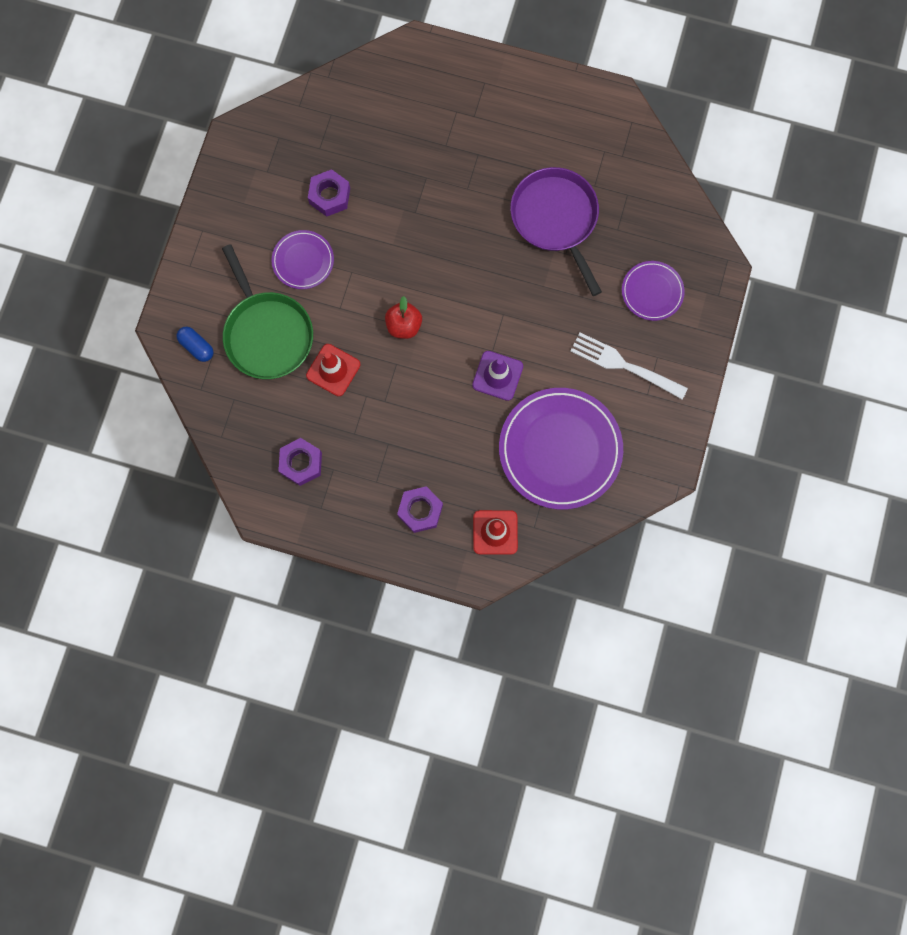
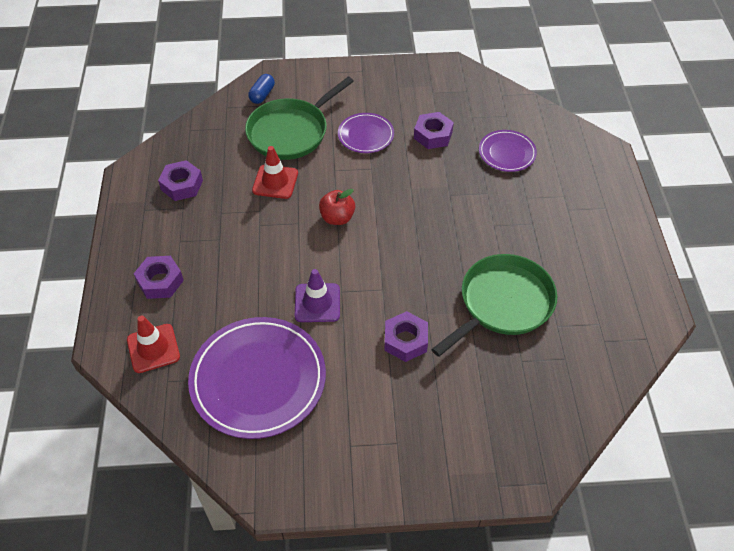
camera: 70 degrees right, 25 degrees down
purple pan [510,167,602,296] -> green pan [431,254,557,357]
white fork [570,332,688,399] -> none
purple plate [622,261,685,321] -> purple plate moved to [479,130,537,172]
none -> purple nut [384,311,428,362]

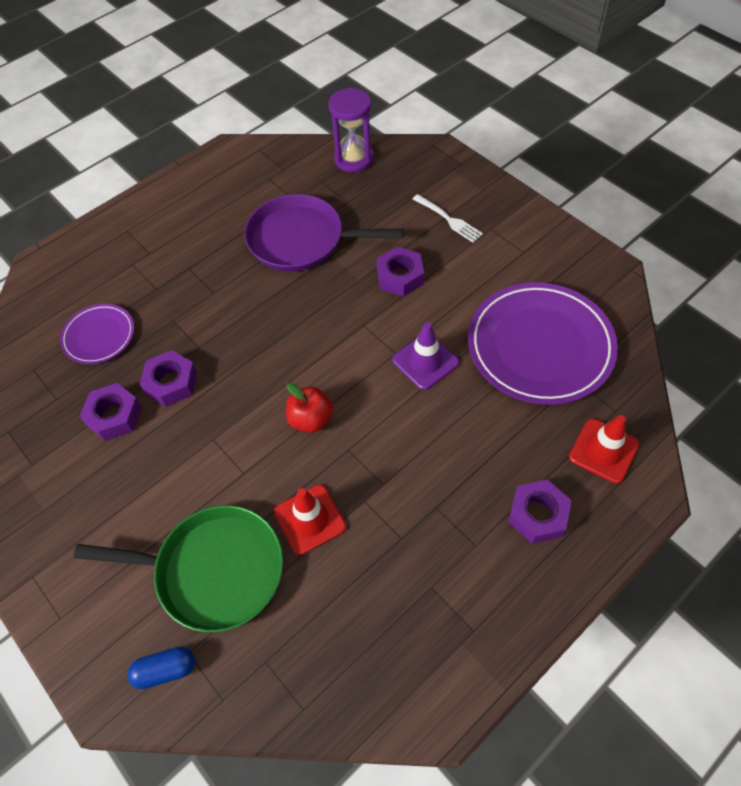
camera: 125 degrees left, 5 degrees up
purple nut [158,160,203,201] -> purple nut moved to [140,350,197,407]
purple plate [338,113,394,153] -> none
green pan [431,254,557,357] -> purple pan [244,194,403,272]
none -> purple hourglass [328,88,374,173]
none -> white fork [413,194,483,243]

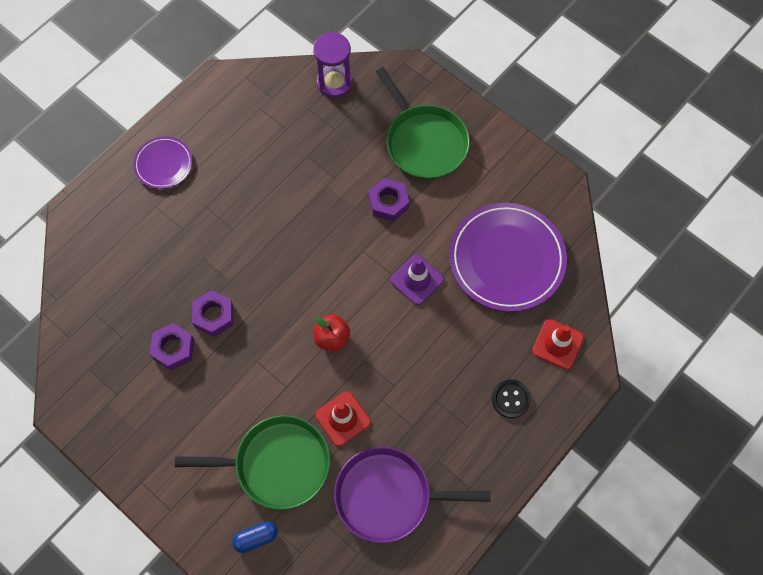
camera: 10 degrees left, 10 degrees up
purple plate [60,304,134,364] -> purple plate moved to [134,137,192,189]
purple pan [244,194,403,272] -> purple pan moved to [334,447,491,543]
white fork [413,194,483,243] -> green pan [376,67,470,180]
purple nut [508,479,572,544] -> black button [492,380,531,418]

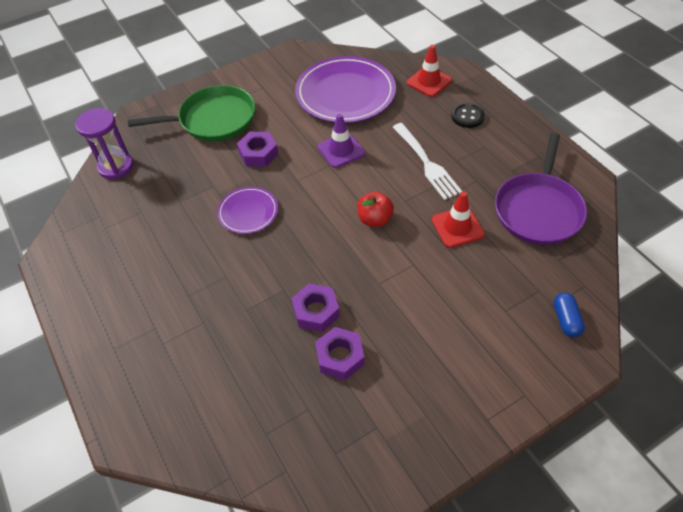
camera: 70 degrees left, 15 degrees down
purple plate [134,137,192,189] -> purple plate moved to [217,187,278,234]
green pan [175,415,330,510] -> none
none -> white fork [393,123,462,200]

